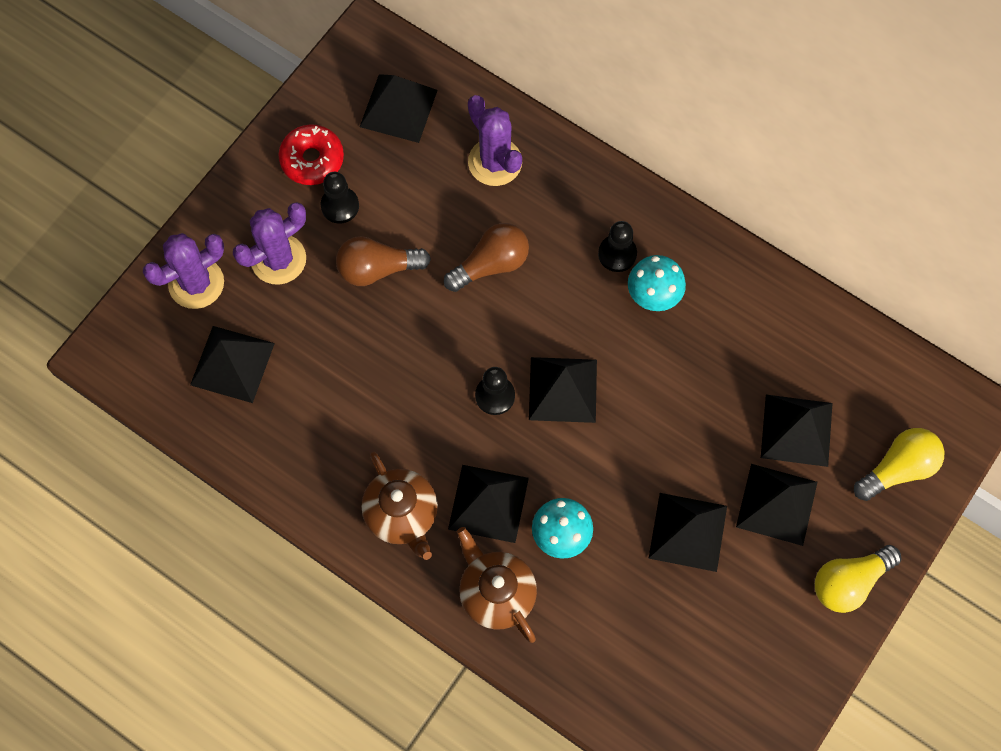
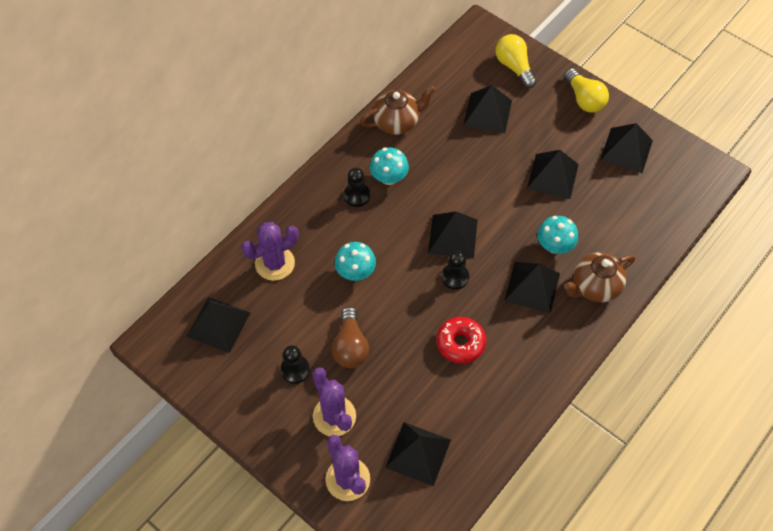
camera: 85 degrees left, 10 degrees down
red donut [278,124,344,185] -> red donut moved to [436,317,486,364]
brown teapot [362,452,438,560] -> brown teapot moved to [361,86,435,135]
brown light bulb [444,223,529,292] -> turquoise mushroom [335,242,376,281]
black pyramid [736,464,818,546] -> black pyramid moved to [600,123,653,174]

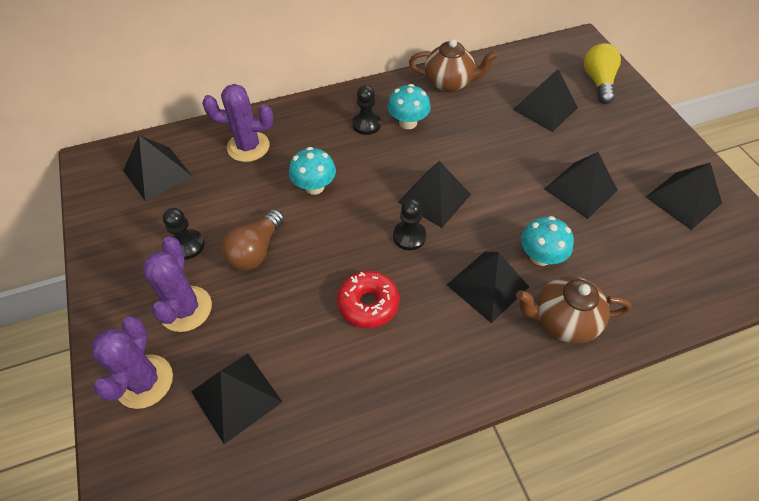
camera: 30 degrees right, 5 degrees down
yellow light bulb [564,68,609,113] -> none

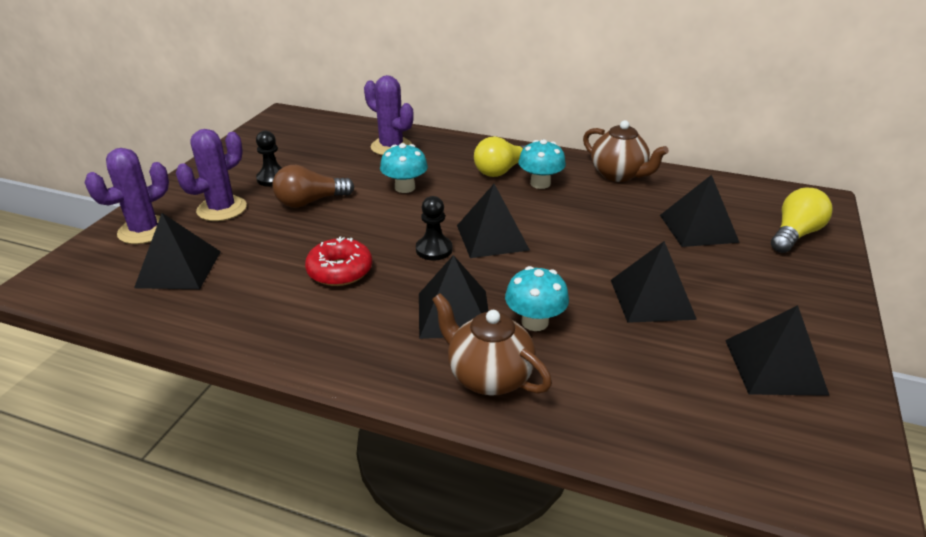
camera: 40 degrees right, 20 degrees down
black pyramid [123,135,193,201] -> none
black pawn [352,85,381,135] -> yellow light bulb [474,137,526,177]

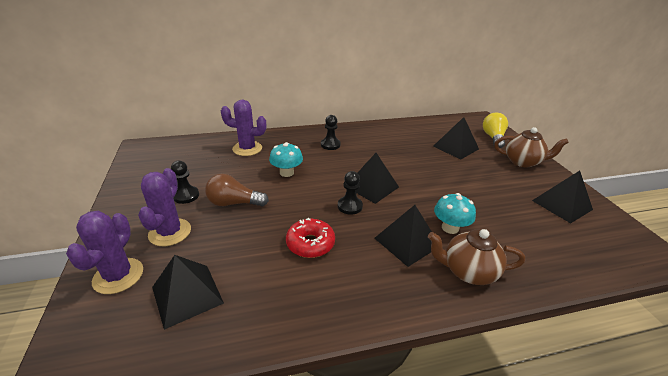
camera: 35 degrees left, 0 degrees up
brown light bulb [272,165,354,208] -> brown light bulb turned 60 degrees clockwise [205,174,269,207]
yellow light bulb [474,137,526,177] -> black pawn [321,115,341,150]
turquoise mushroom [518,139,566,189] -> none
brown teapot [583,120,669,182] -> brown teapot moved to [494,127,569,167]
black pyramid [611,241,697,323] -> none

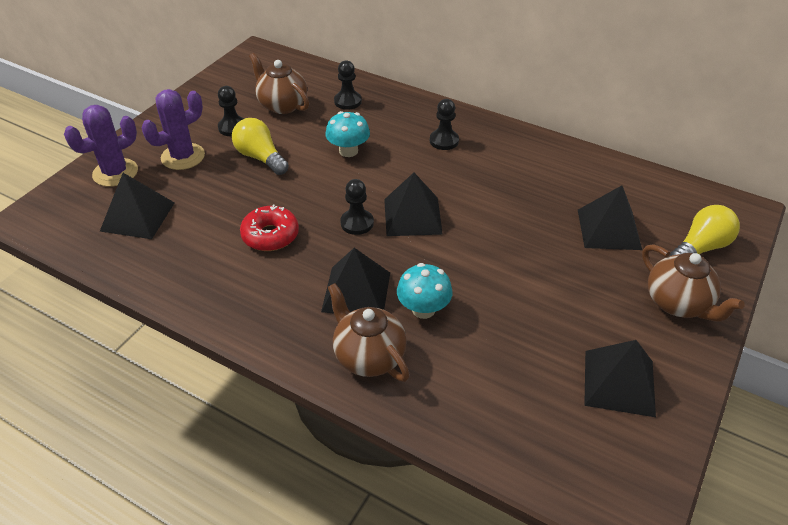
camera: 45 degrees right, 10 degrees up
brown light bulb [205,174,269,207] -> yellow light bulb [232,118,289,175]
purple cactus [221,100,266,156] -> black pawn [334,61,362,110]
none -> brown teapot [249,53,309,114]

